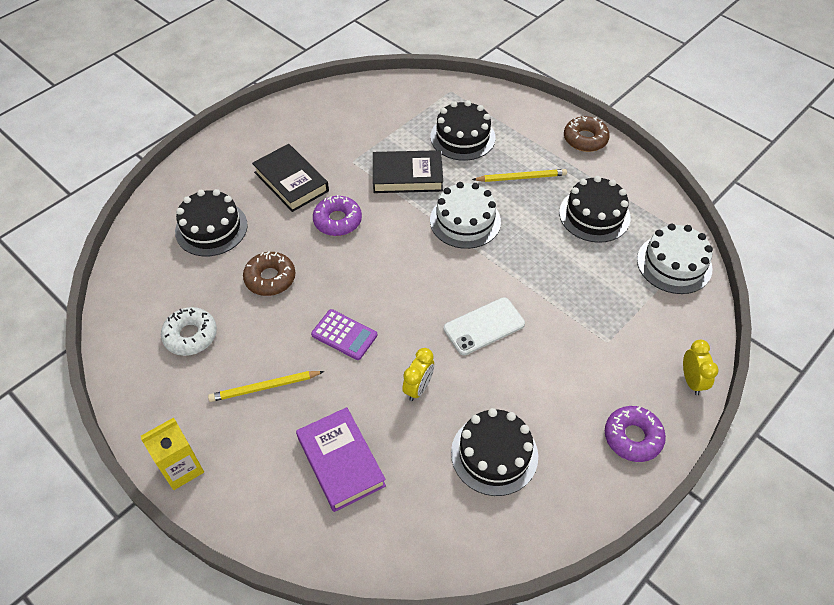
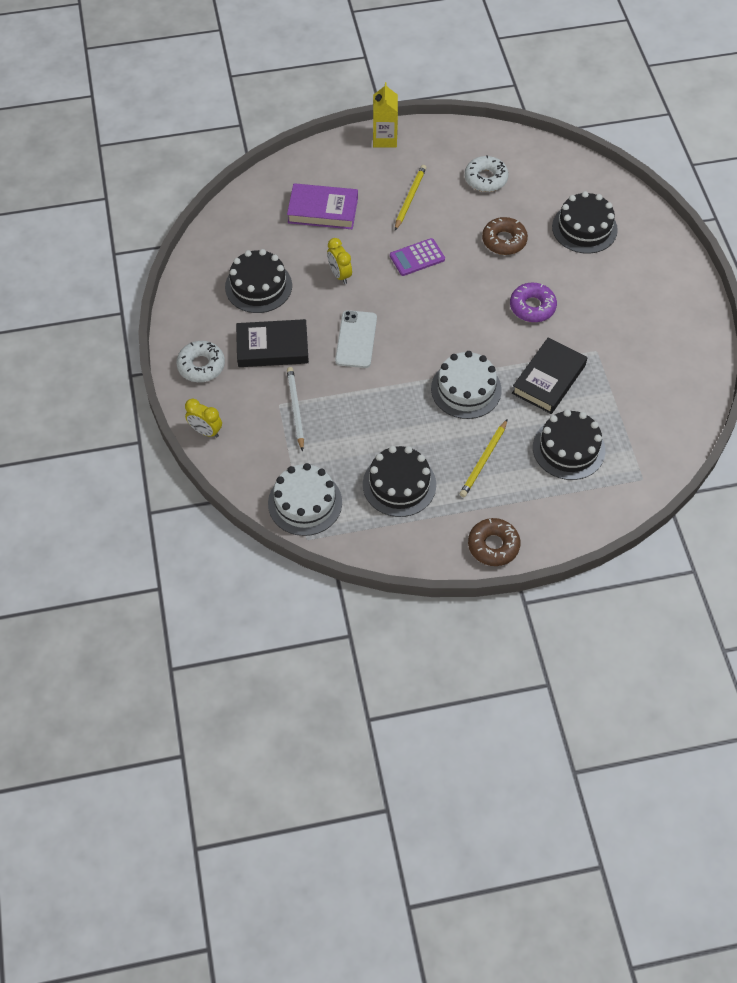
camera: 125 degrees right, 5 degrees up
black book [252,144,329,212] -> black book moved to [236,319,309,367]
purple donut [605,406,666,462] -> white donut [176,341,225,382]
none -> white pencil [287,367,304,451]

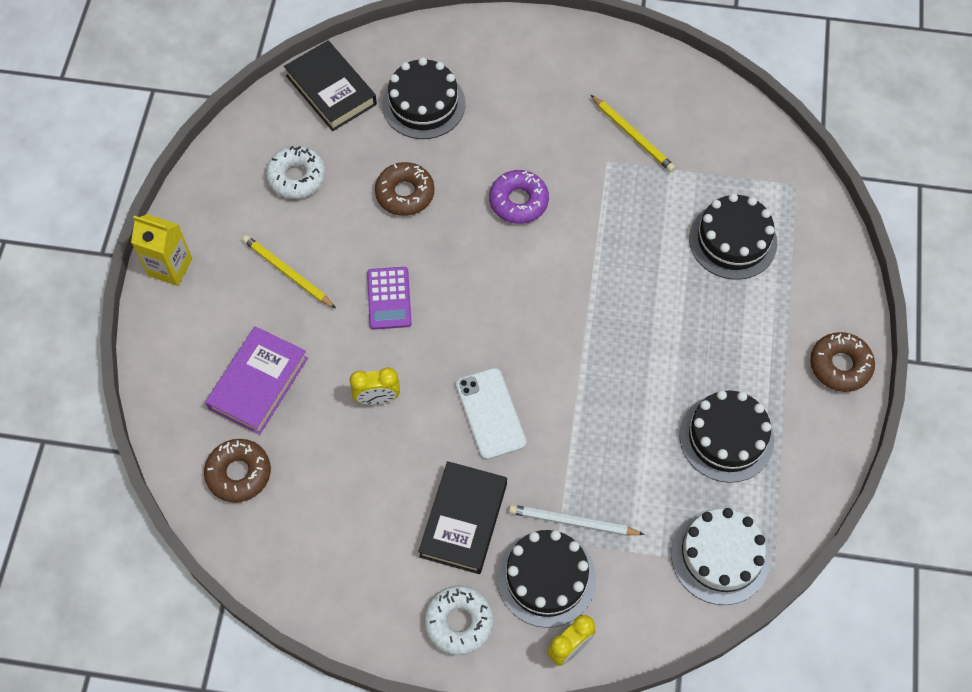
camera: 70 degrees left, 5 degrees up
black cake [225,249,292,313] -> black cake moved to [497,530,596,628]
white phone [335,310,377,368] -> white phone turned 45 degrees clockwise [456,368,526,460]
white cake [431,351,502,419] -> none
yellow pencil [460,419,508,497] -> yellow pencil moved to [591,95,675,172]
black book [512,337,587,414] -> black book moved to [284,40,377,131]
none -> brown donut [204,439,271,503]

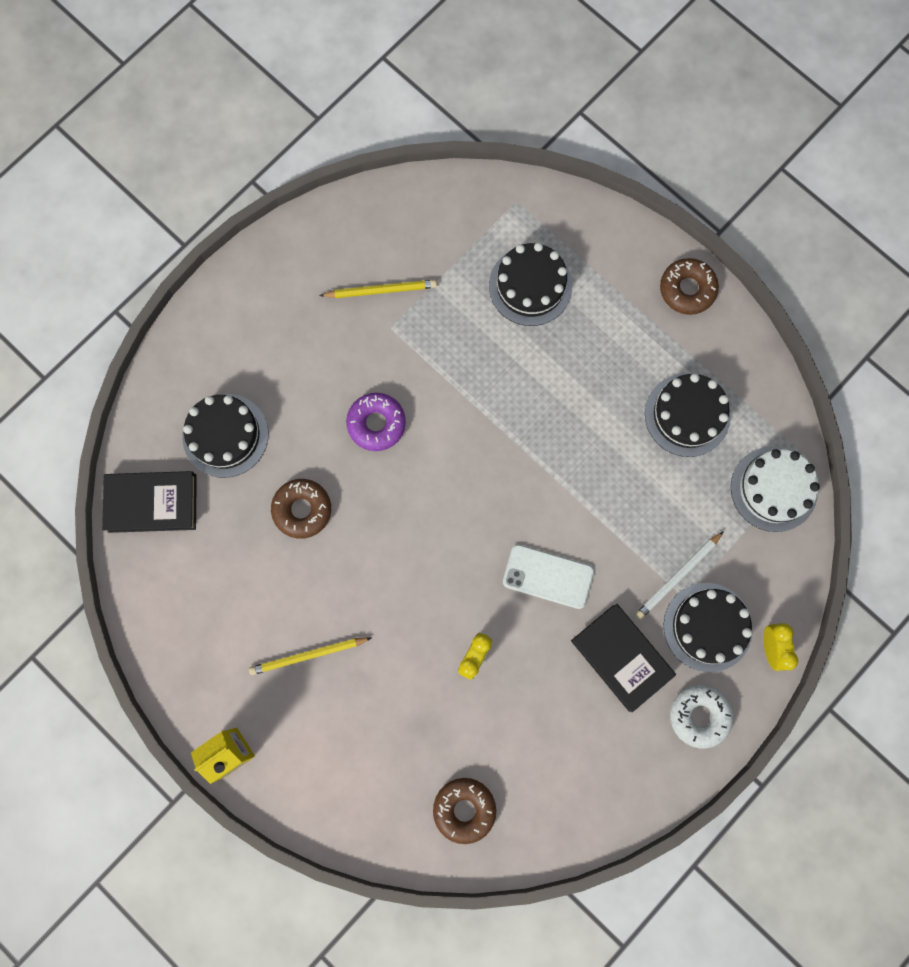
camera: 55 degrees left, 15 degrees up
purple book [205,326,308,435] -> none
white donut [266,146,326,199] -> none
purple calculator [367,267,412,330] -> none

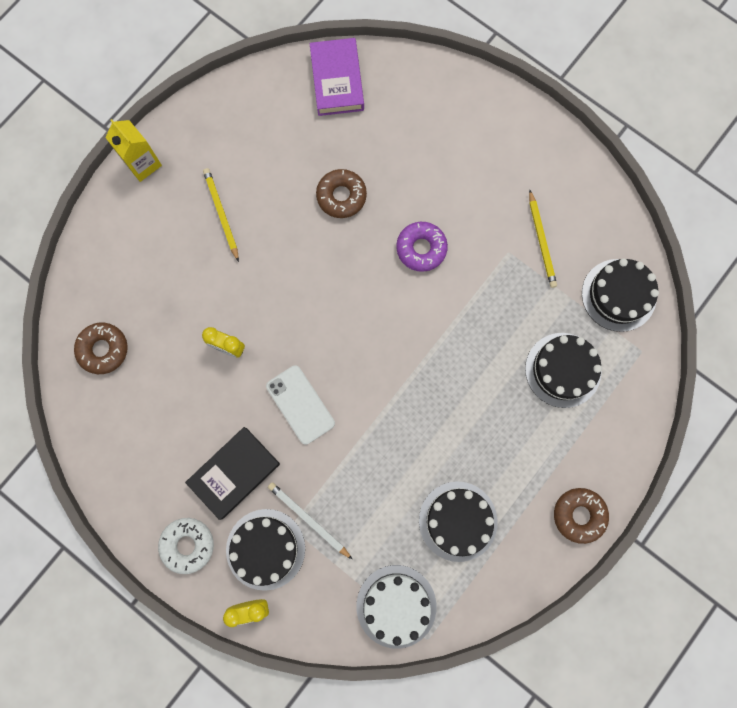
camera: 85 degrees right, 0 degrees up
black book [102,471,197,533] -> purple book [310,38,364,116]
black cake [182,394,268,478] -> black cake moved to [582,259,659,332]
white phone [503,544,594,609] -> white phone turned 45 degrees counterclockwise [266,365,335,444]

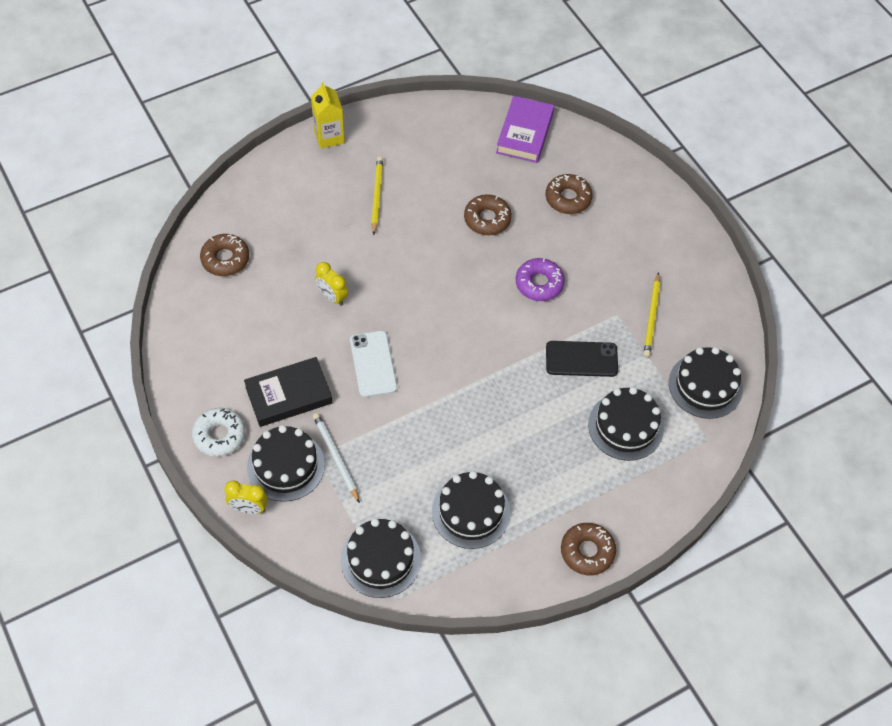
camera: 20 degrees right, 20 degrees down
white cake [357,565,436,649] -> black cake [341,518,421,598]
none -> brown donut [545,174,593,214]
none -> black phone [546,341,618,377]

